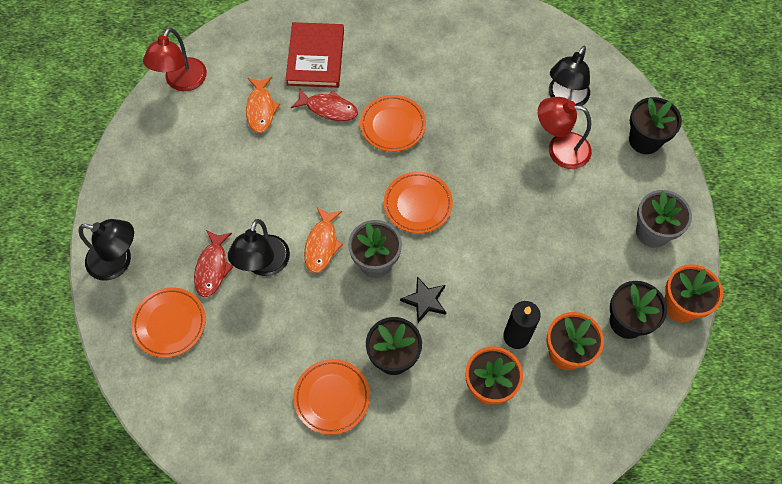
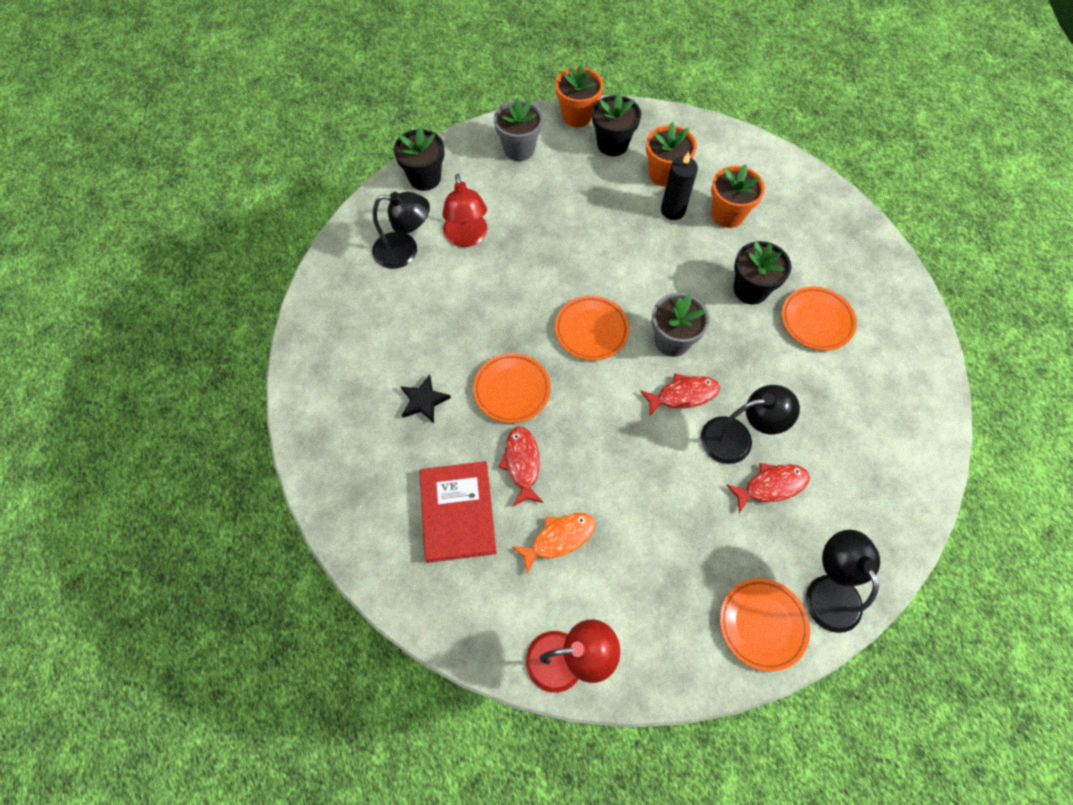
camera: 115 degrees left, 0 degrees up
orange plate [131,287,206,358] -> orange plate moved to [720,578,810,671]
red book [285,22,344,88] -> red book turned 75 degrees counterclockwise [419,461,497,563]
orange fish [304,207,343,273] -> red fish [640,373,720,417]
black star [400,277,446,323] -> black star moved to [400,375,451,423]

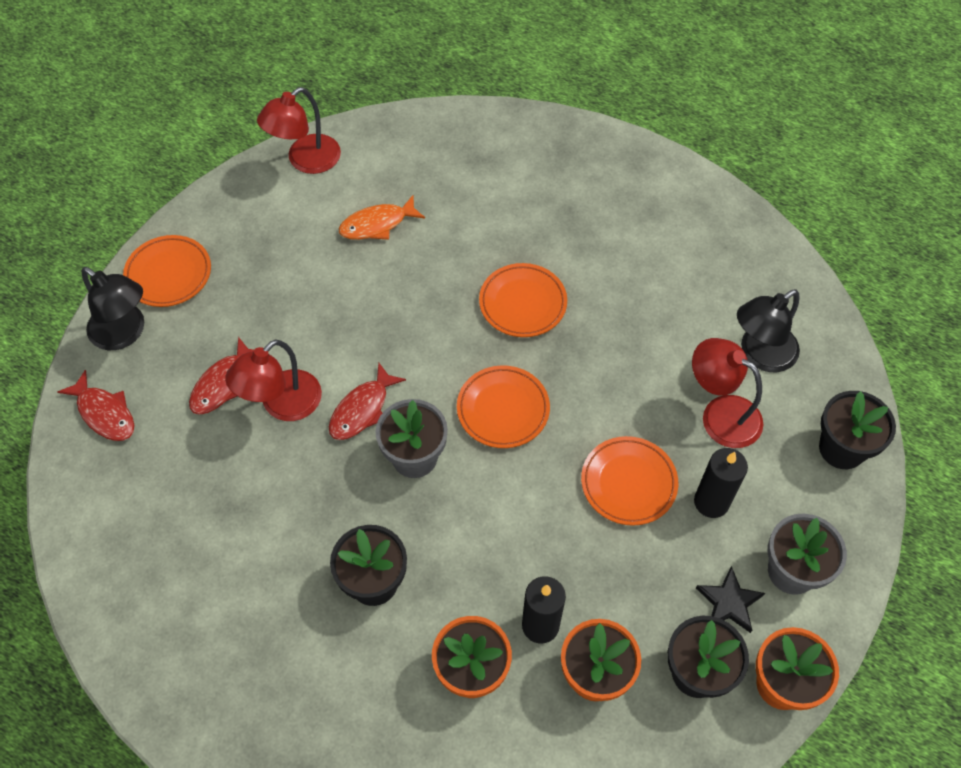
camera: 140 degrees right, 5 degrees down
black star [400,375,451,423] -> black star moved to [696,566,765,633]
red book [419,461,497,563] -> none
red fish [498,426,544,507] -> red fish moved to [58,370,135,441]
orange fish [512,513,596,574] -> orange fish turned 45 degrees clockwise [339,195,425,240]
black lamp [701,385,800,464] -> red lamp [225,339,322,421]
orange plate [782,287,857,351] -> orange plate moved to [581,436,678,526]
none -> black candle [694,448,748,518]

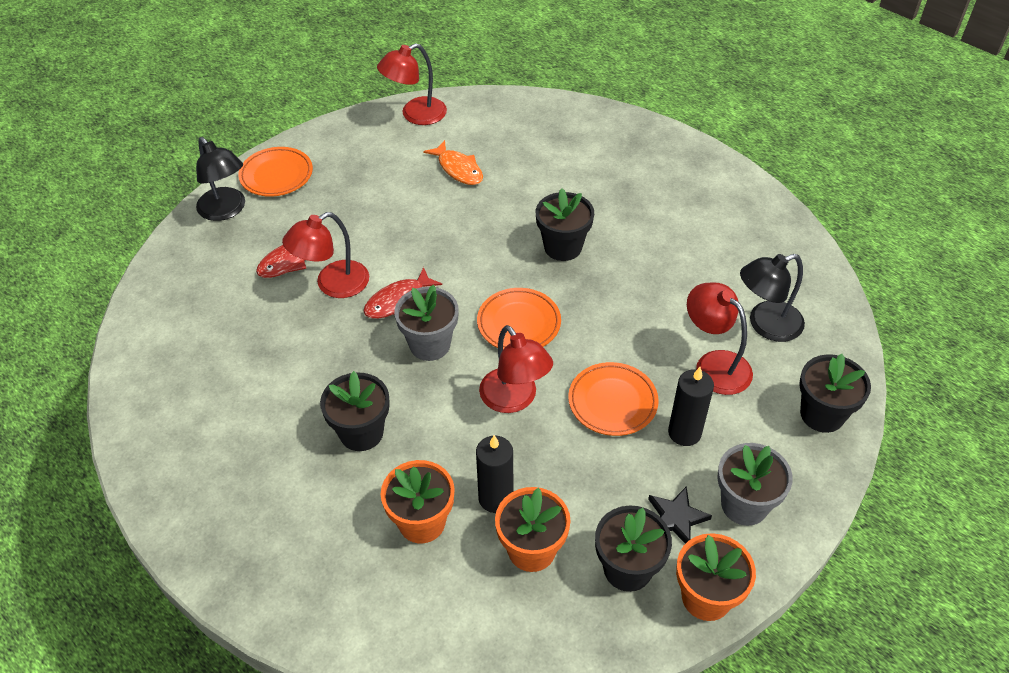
camera: 15 degrees right, 10 degrees down
red fish [58,370,135,441] -> none
orange fish [339,195,425,240] -> orange fish turned 120 degrees counterclockwise [423,140,483,185]
orange plate [479,263,567,337] -> black flower pot [536,188,594,261]
none -> red lamp [479,325,553,413]

